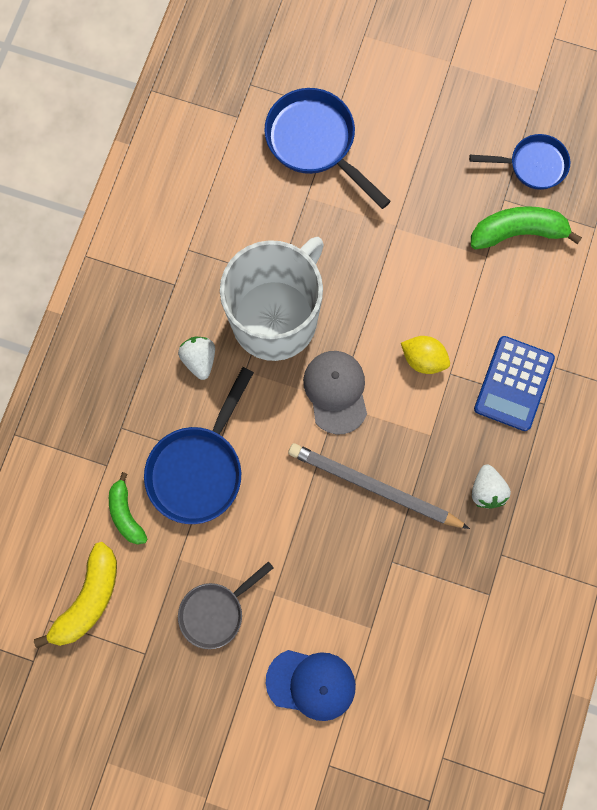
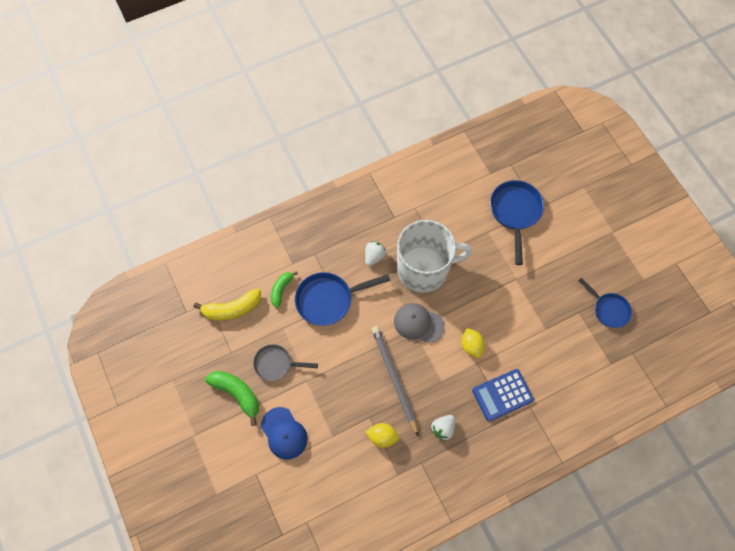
camera: 45 degrees right, 10 degrees down
grey cap [303,351,367,435] -> grey cap turned 105 degrees counterclockwise [394,303,445,343]
green banana [471,206,582,249] -> green banana moved to [205,371,259,426]
none -> yellow lemon [366,423,399,448]

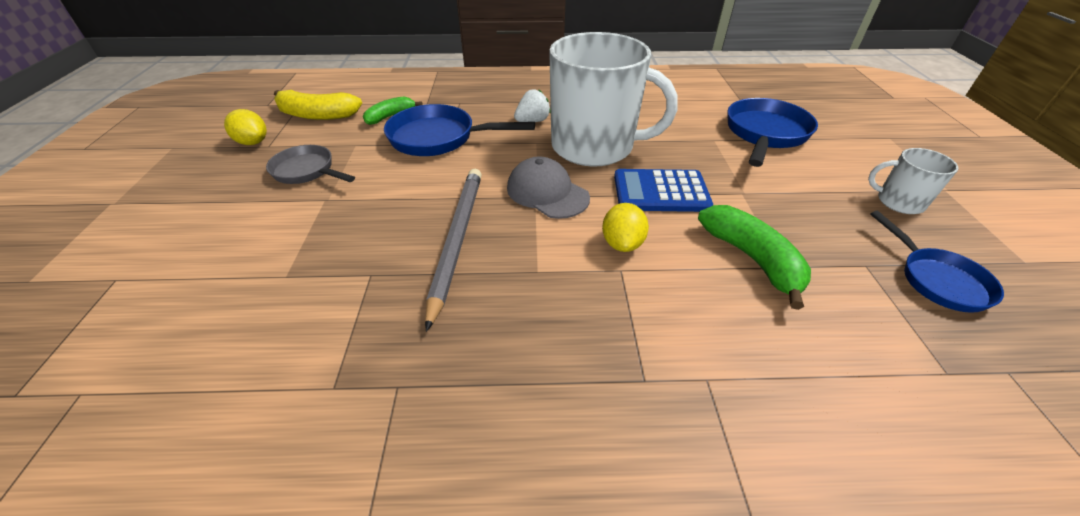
camera: 25 degrees right, 25 degrees down
green banana [205,371,259,426] -> green banana moved to [698,205,811,310]
blue cap [261,407,308,460] -> none
yellow lemon [366,423,399,448] -> yellow lemon moved to [224,109,267,145]
white strawberry [431,415,455,441] -> none
blue calculator [472,369,534,422] -> blue calculator moved to [614,169,713,212]
none -> white mug [868,148,959,214]

